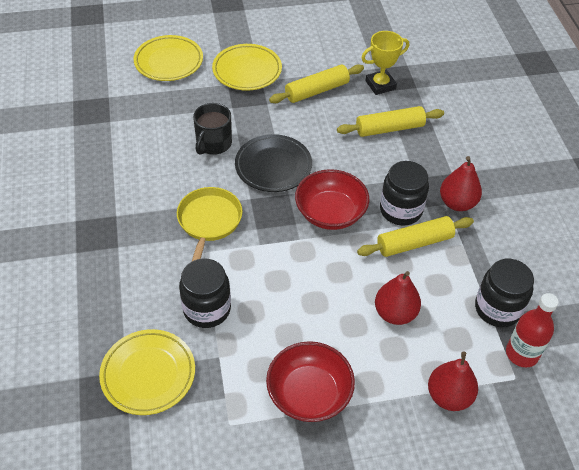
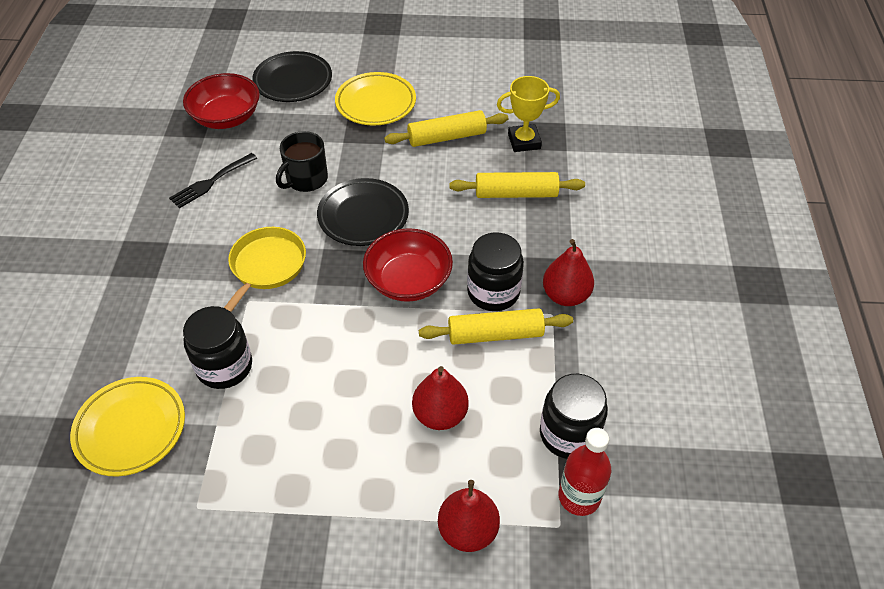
camera: 15 degrees right, 0 degrees up
yellow plate [134,35,203,81] -> black plate [252,51,332,102]
red bowl [266,341,355,422] -> red bowl moved to [183,73,260,129]
none -> black fork [169,153,257,208]

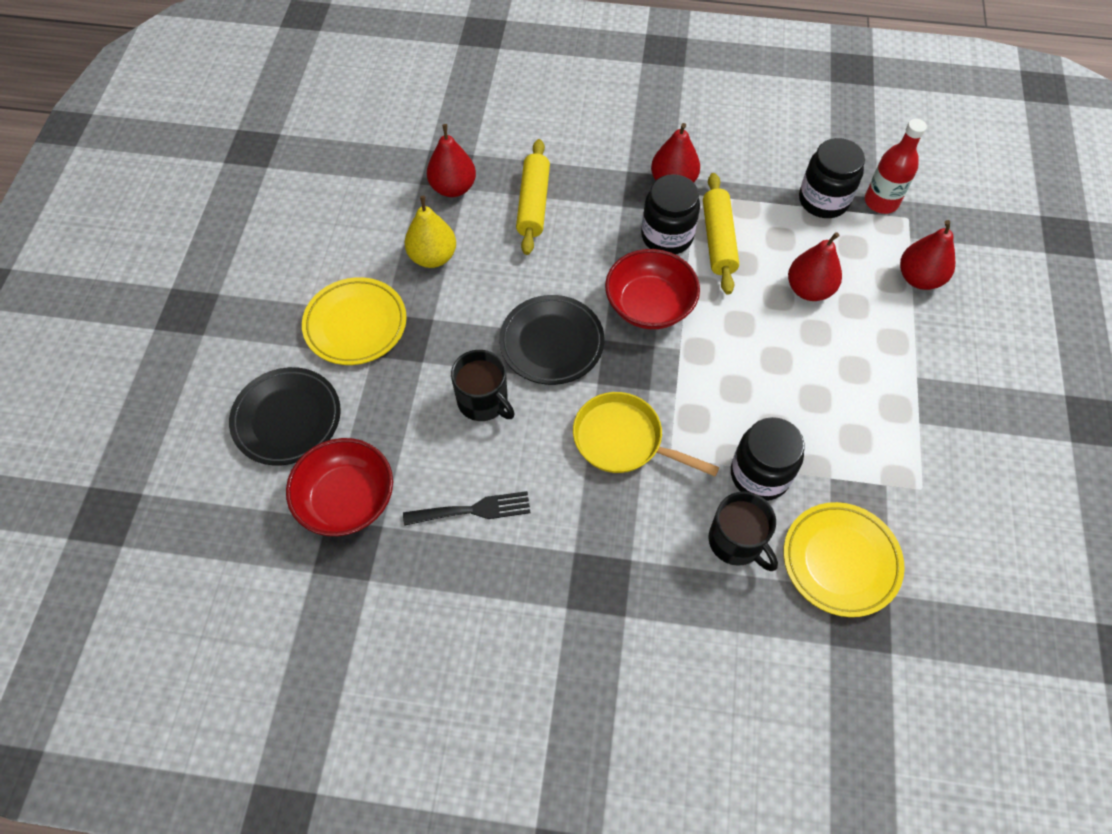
camera: 85 degrees left, 10 degrees up
black fork [169,153,257,208] -> black fork turned 60 degrees counterclockwise [403,491,531,526]
yellow rolling pin [384,110,508,147] -> yellow pear [405,196,456,268]
yellow trophy [497,76,560,152] -> red pear [427,124,476,197]
none -> black mug [708,491,778,571]

